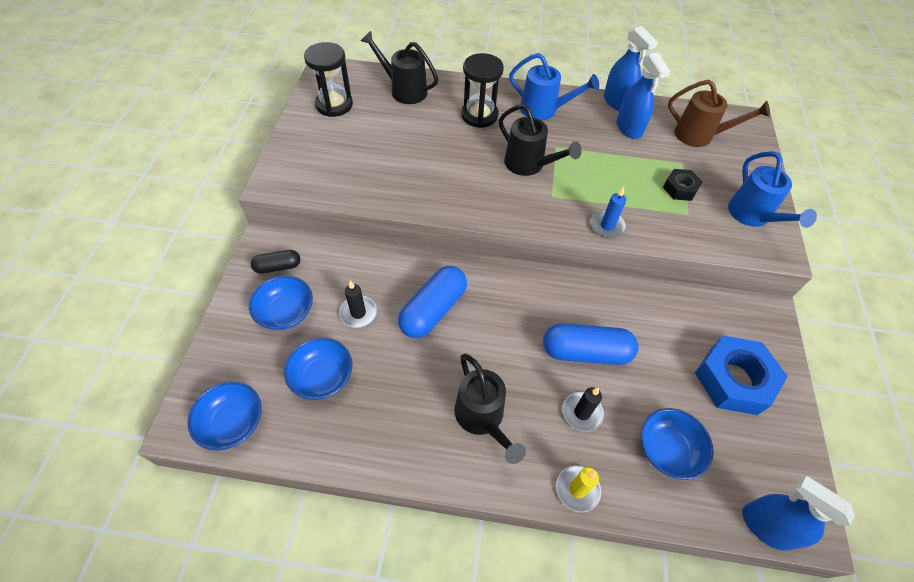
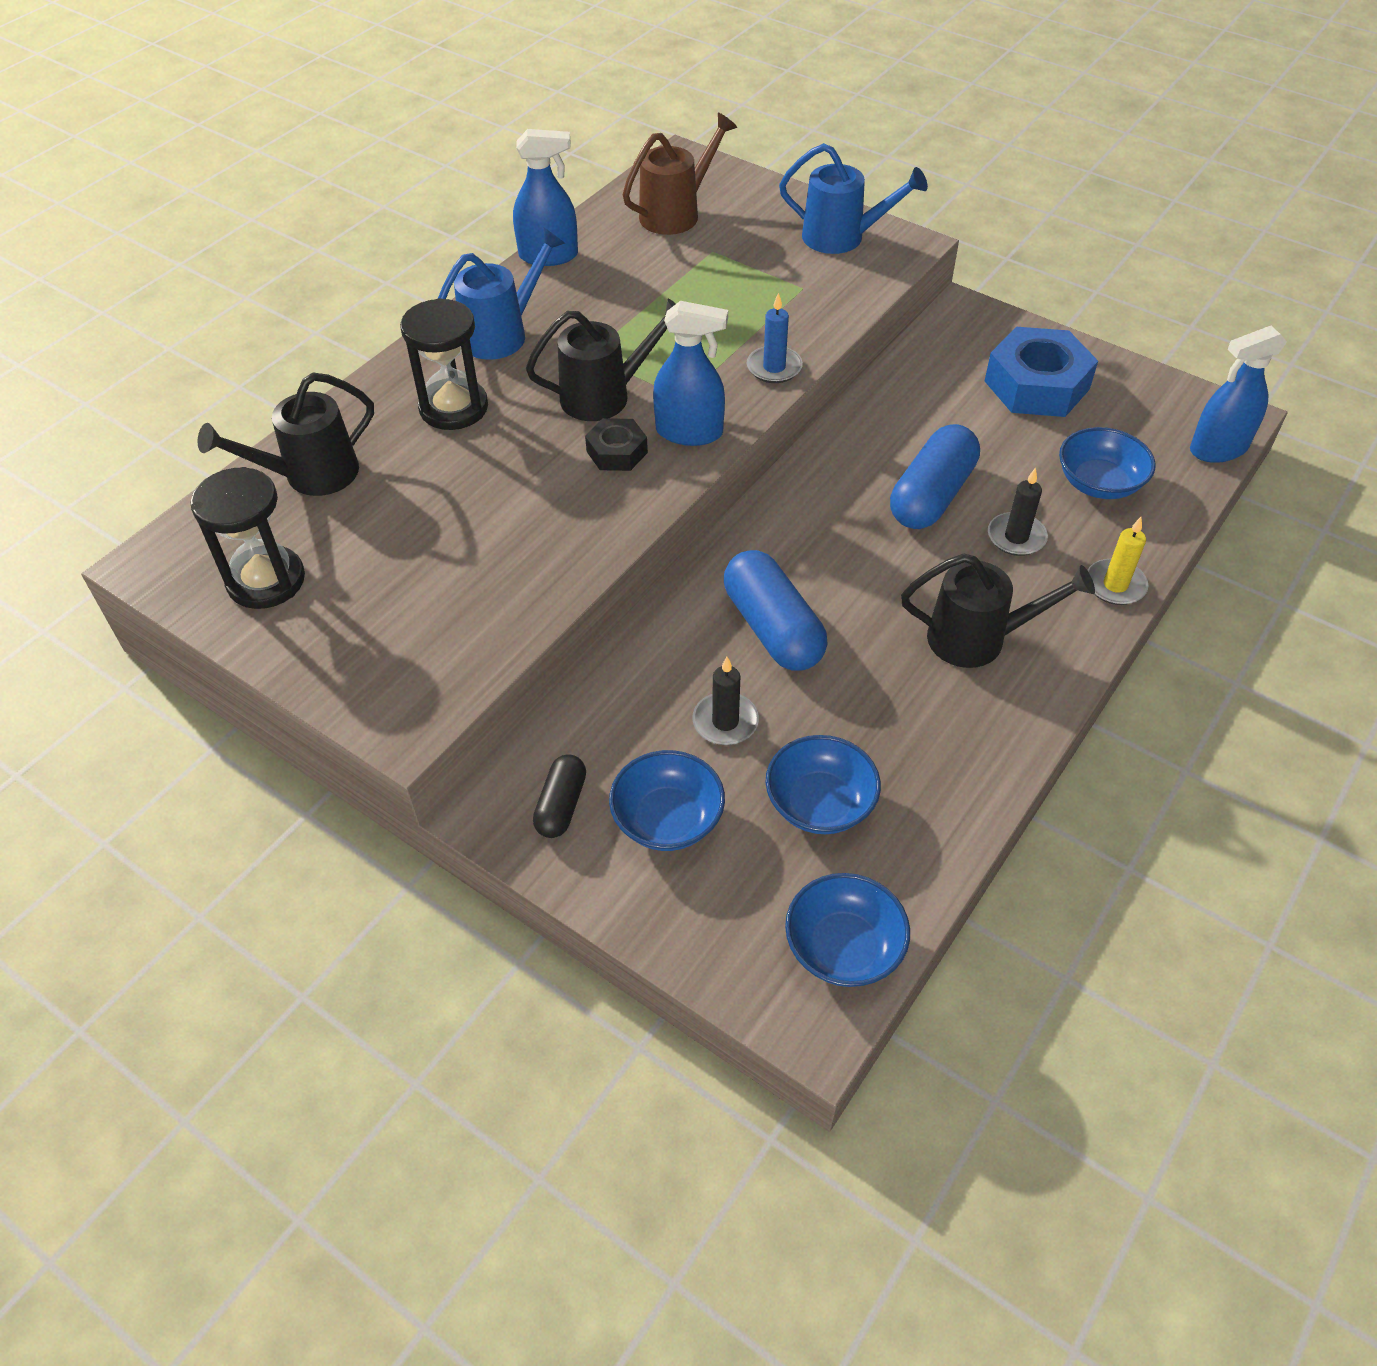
camera: 60 degrees left, 5 degrees down
blue spray bottle [617,52,670,139] -> blue spray bottle moved to [653,301,728,446]
black nut [663,169,703,201] -> black nut moved to [585,418,648,471]

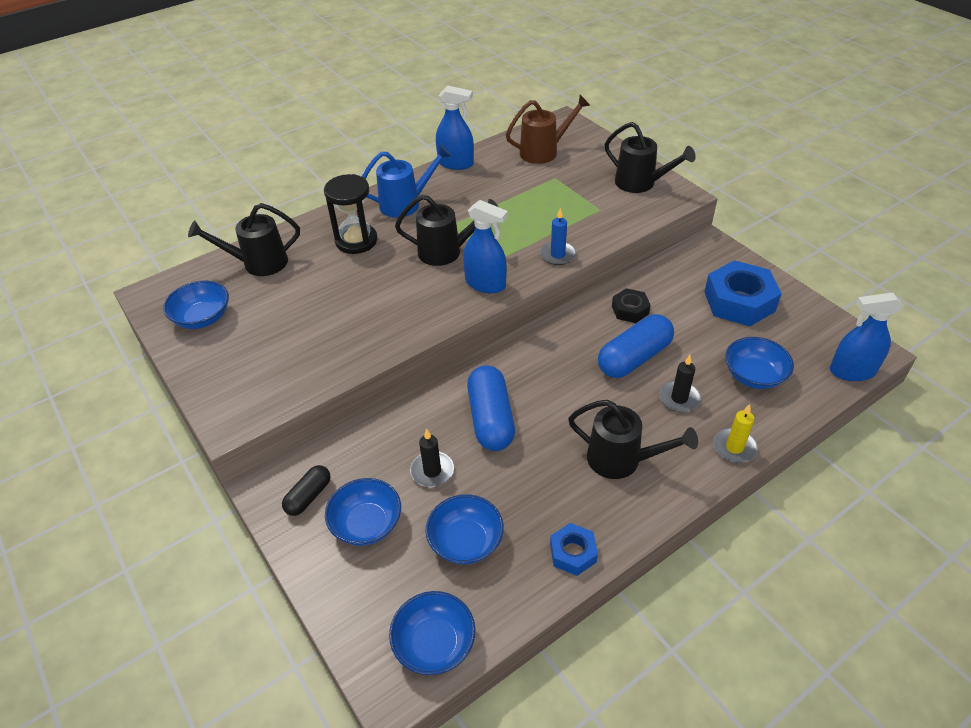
camera: 20 degrees right, 5 degrees down
black hourglass [191,467,305,609] -> blue bowl [163,281,229,329]
black nut [585,418,648,471] -> black nut moved to [612,288,651,323]
blue watering can [779,143,928,254] -> black watering can [605,122,696,193]
none -> blue nut [550,523,598,576]

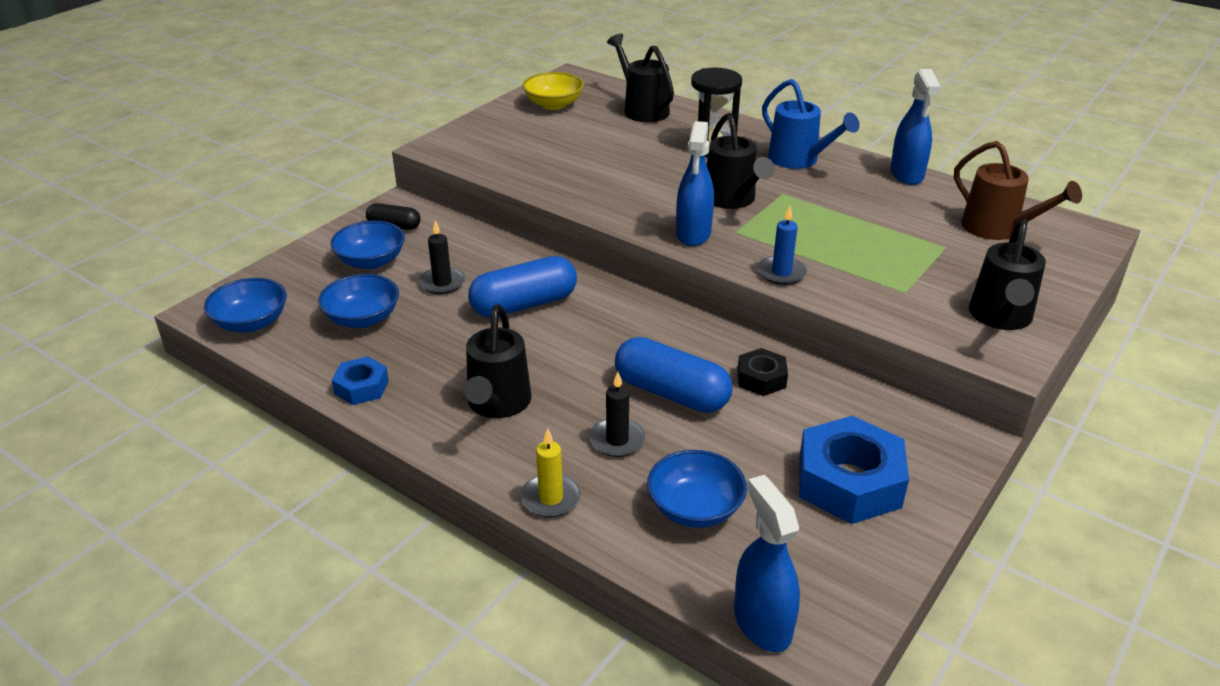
camera: 70 degrees right, 10 degrees down
blue bowl [163,281,229,329] -> yellow bowl [522,72,584,110]

